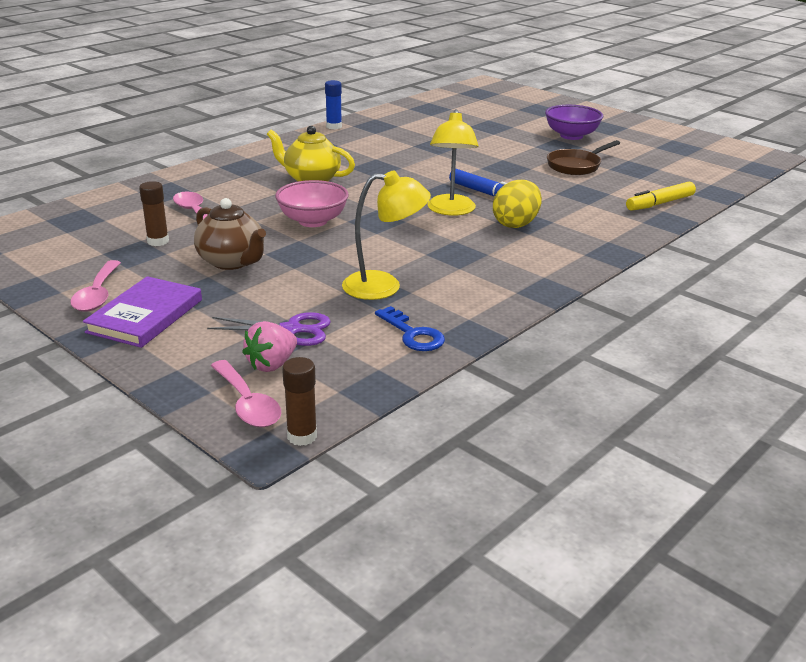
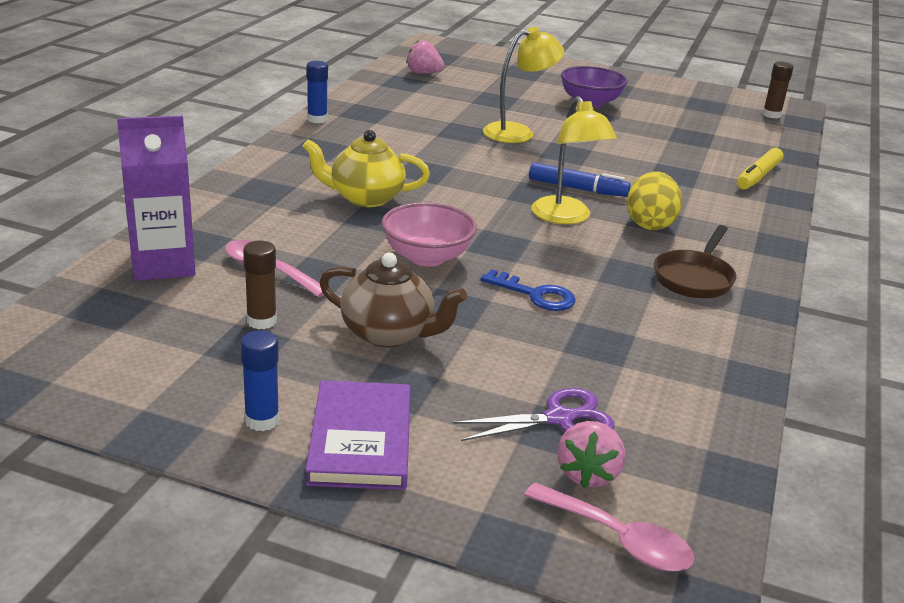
camera: 25 degrees left, 0 degrees up
pink spoon [70,260,121,312] -> blue glue stick [241,330,280,431]
brown glue stick [282,357,317,446] -> brown glue stick moved to [763,62,794,118]
yellow lamp [342,171,431,300] -> yellow lamp moved to [483,27,564,143]
blue key [375,306,445,351] -> blue key moved to [480,269,576,311]
brown pan [547,140,620,175] -> brown pan moved to [654,225,736,298]
none -> purple carton [117,116,196,281]
none -> pink strawberry [406,40,445,74]

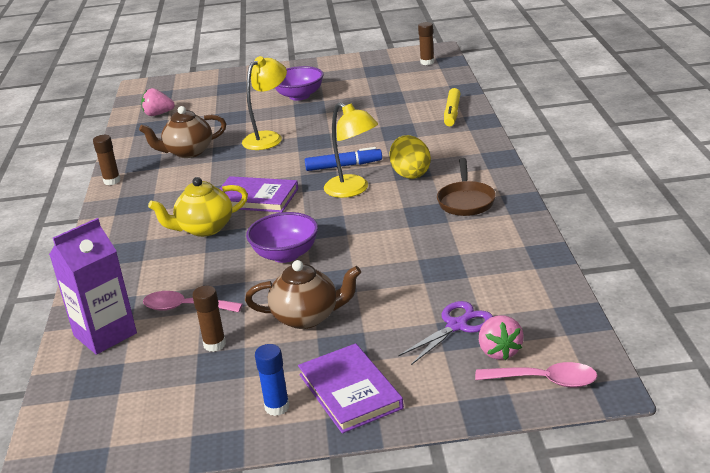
camera: 20 degrees left, 0 degrees up
blue glue stick [307,61,328,123] -> brown glue stick [93,135,121,185]
pink bowl [382,202,477,267] -> purple bowl [246,212,318,263]
blue key [480,269,576,311] -> none
none -> brown teapot [139,106,226,158]
none -> purple book [219,176,298,213]

